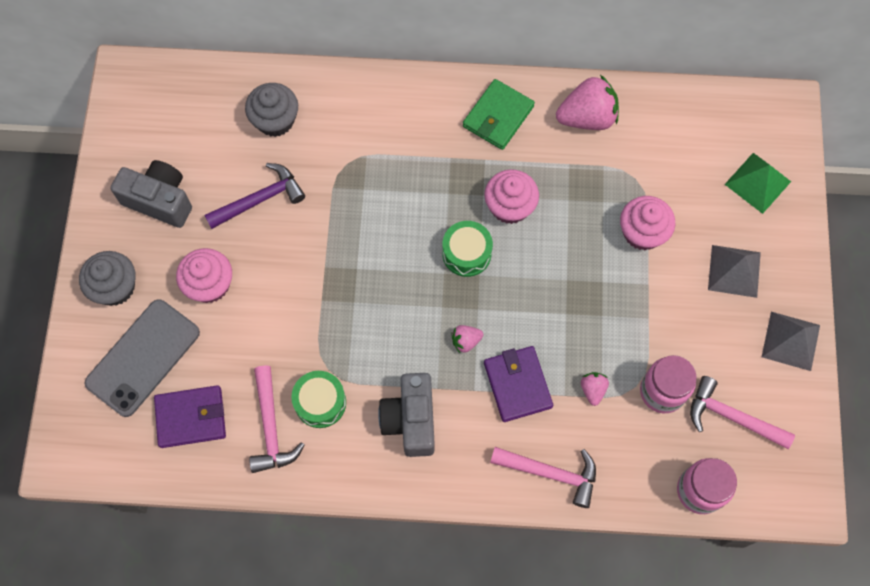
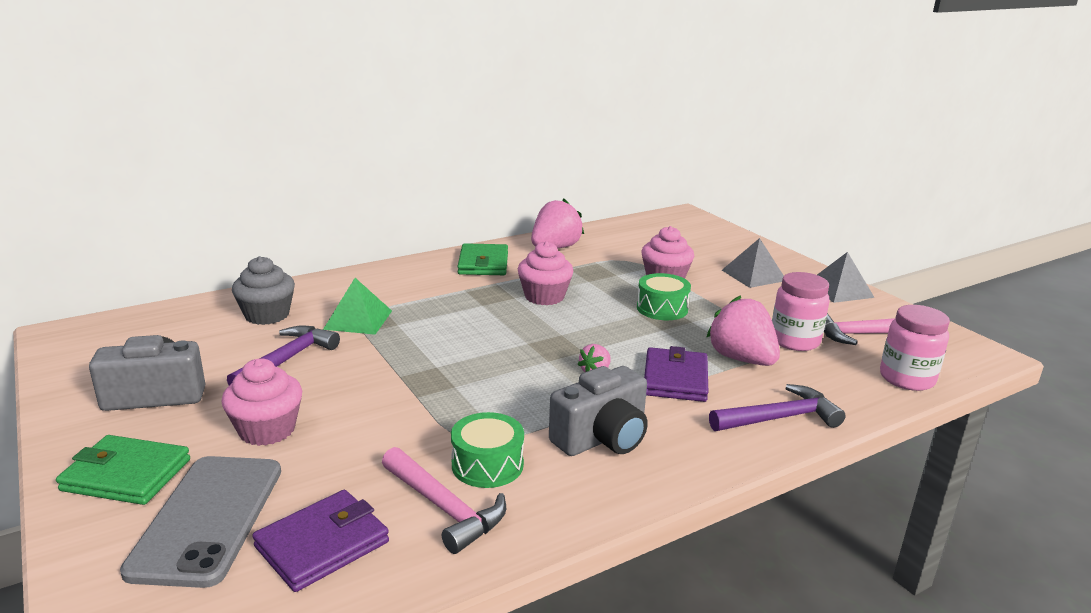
camera: 35 degrees left, 45 degrees down
grey cupcake [79,251,136,306] -> green wallet [56,435,190,505]
grey camera [378,373,435,457] -> grey camera turned 90 degrees counterclockwise [549,366,648,456]
green drum [442,221,493,277] -> green drum moved to [637,273,691,320]
purple wallet [484,346,553,422] -> purple wallet turned 60 degrees clockwise [644,346,708,402]
pink hammer [490,447,596,508] -> purple hammer [709,384,846,431]
pink strawberry [581,372,609,406] -> pink strawberry [706,295,780,366], size x2.06
green pyramid [725,153,791,214] -> green pyramid moved to [323,278,392,335]

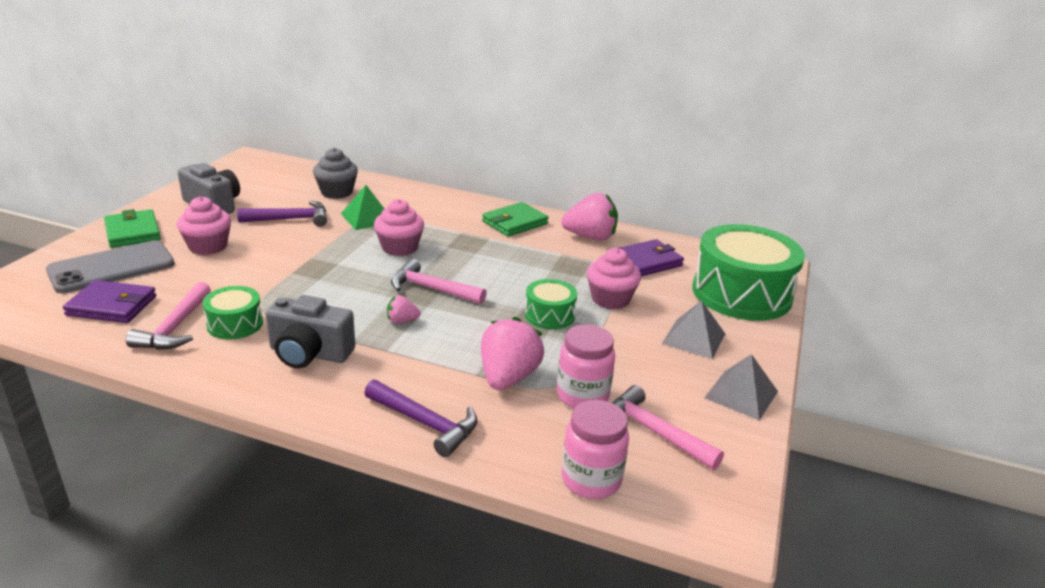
camera: 50 degrees right, 5 degrees up
pink cupcake [518,241,573,305] -> pink cupcake moved to [374,199,424,256]
purple wallet [644,346,708,402] -> purple wallet moved to [619,239,684,276]
none -> pink hammer [391,259,487,304]
none -> green drum [692,224,805,321]

